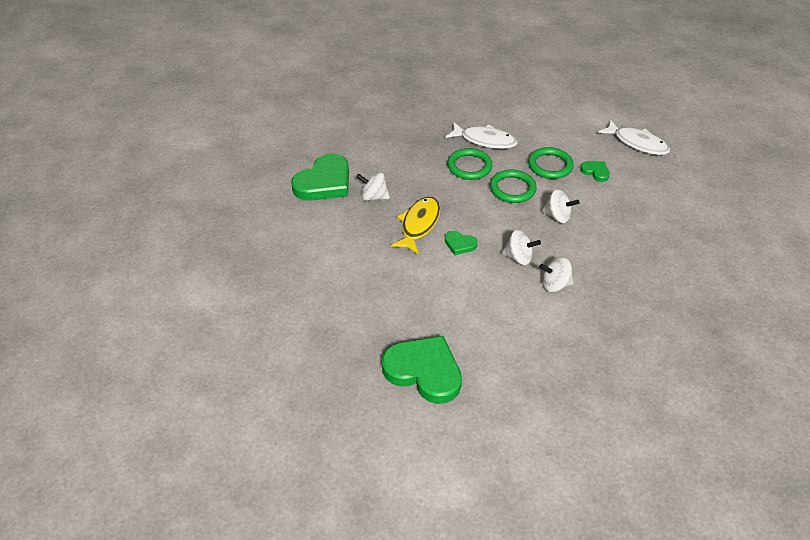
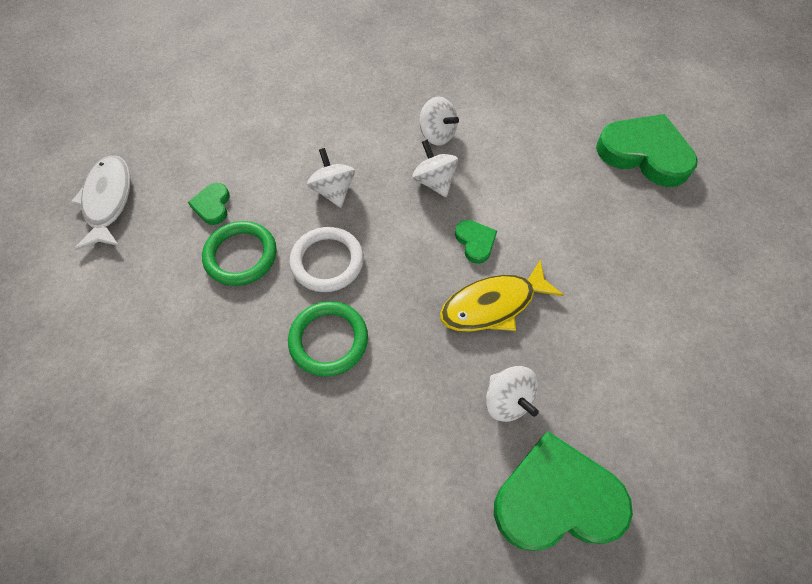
camera: 135 degrees left, 15 degrees up
green heart [382,336,462,404] -> green heart turned 135 degrees clockwise [596,114,698,187]
white fish [445,122,517,149] -> none
green ring [490,170,537,203] -> white ring [289,227,364,292]

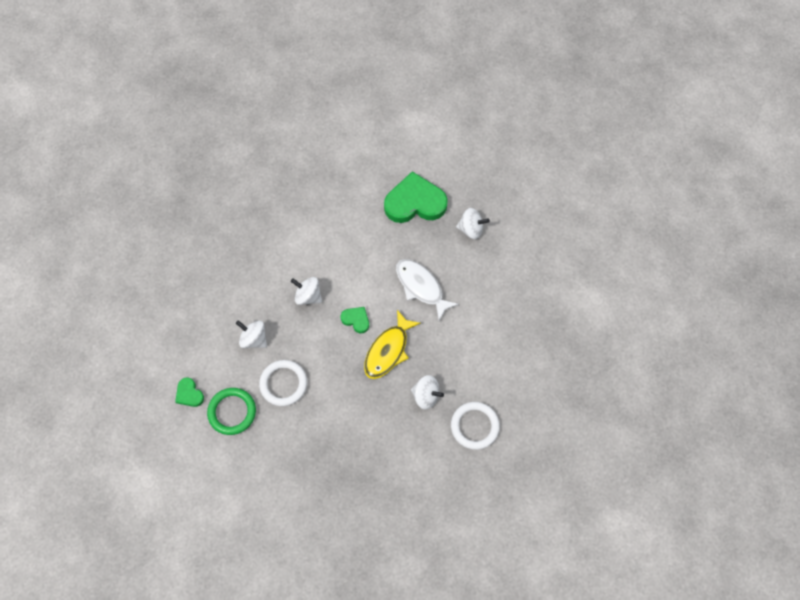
camera: 35 degrees left, 5 degrees up
white fish [71,155,131,250] -> white fish moved to [396,259,459,320]
green ring [288,301,368,377] -> none
white spinning top [420,96,459,145] -> white spinning top moved to [456,208,490,239]
green heart [494,431,633,551] -> white ring [451,402,500,450]

